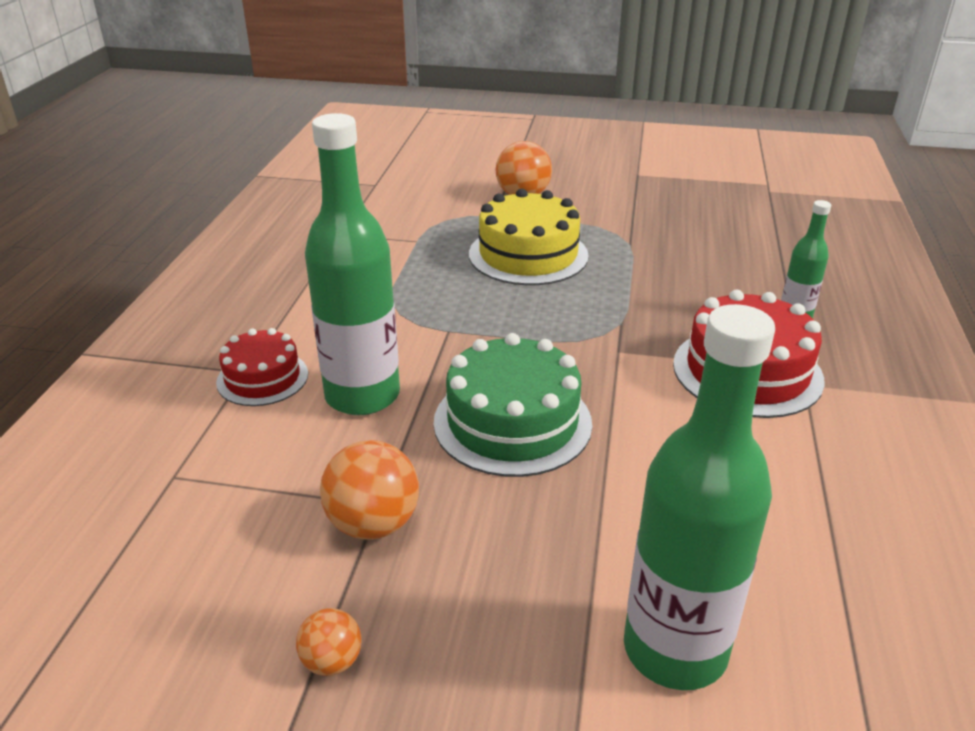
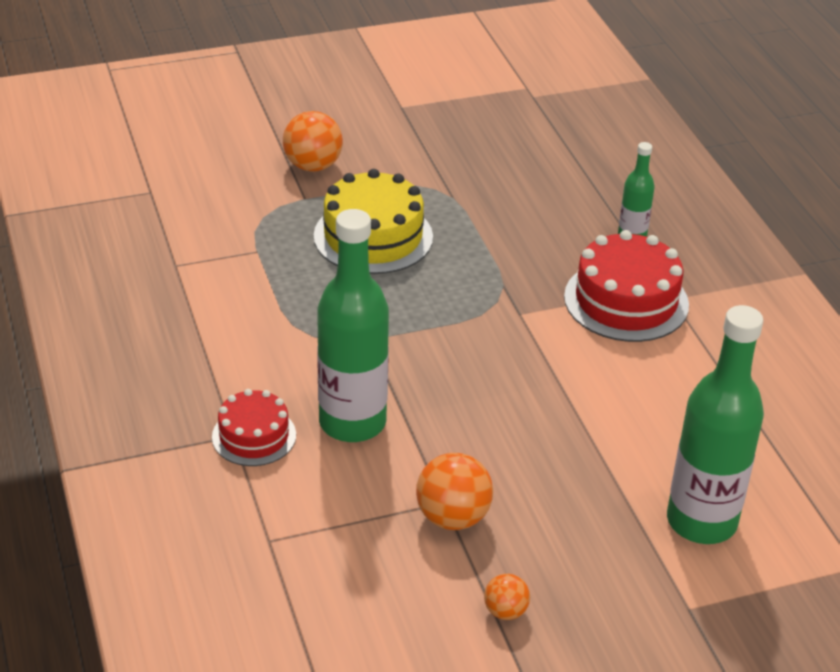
camera: 30 degrees left, 5 degrees up
green cake [433,333,592,477] -> none

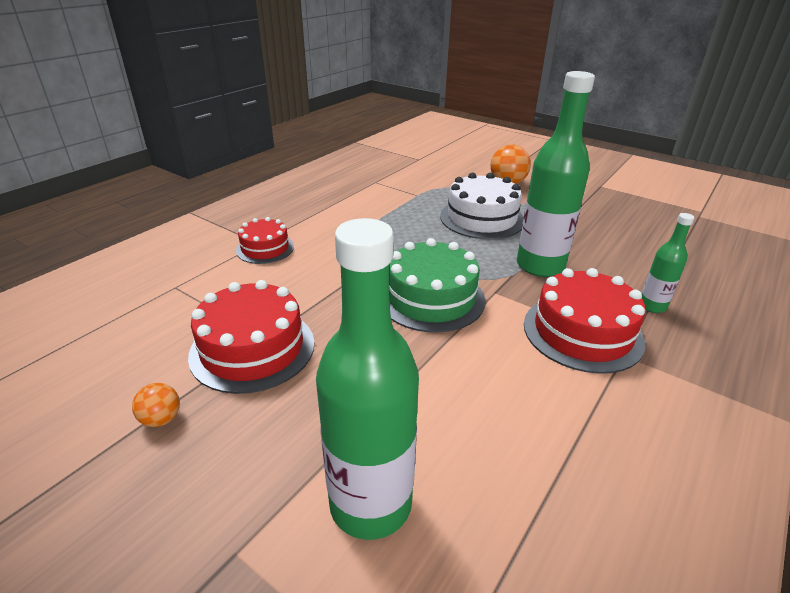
camera: 55 degrees right, 5 degrees down
yellow cake [314,169,433,274] -> white cake [440,173,524,239]
green bottle [317,209,389,442] -> green bottle moved to [517,71,595,277]
orange ball [416,453,493,530] -> red cake [188,280,314,394]
none -> green cake [389,238,486,332]

